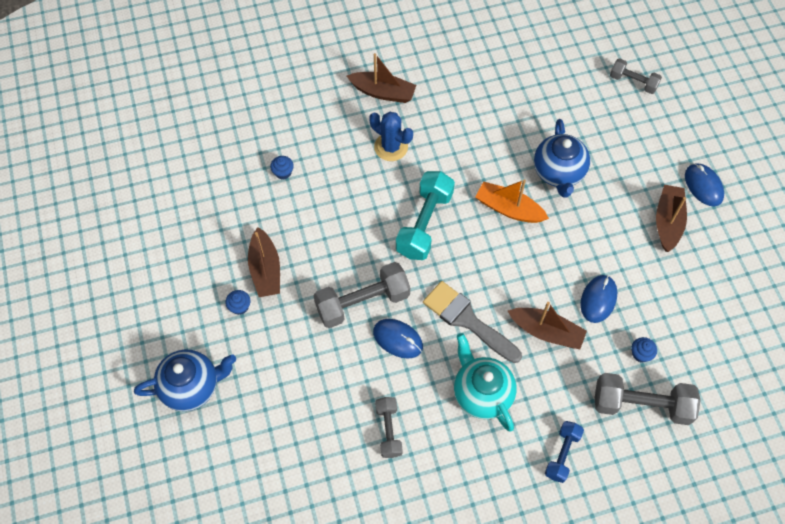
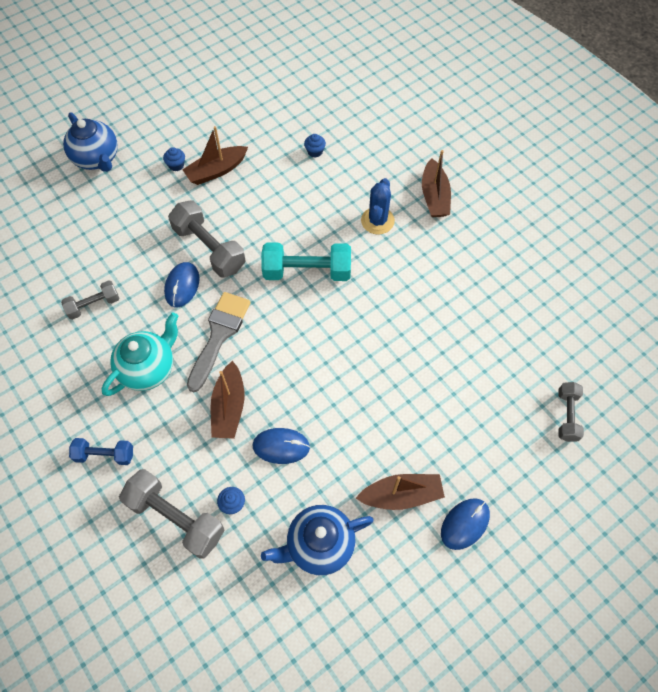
camera: 70 degrees right, 0 degrees up
orange boat [476,179,549,223] -> none
blue teapot [534,119,590,198] -> blue teapot moved to [261,505,374,576]
grey dumbbell [595,373,701,425] -> grey dumbbell turned 45 degrees counterclockwise [119,469,224,559]

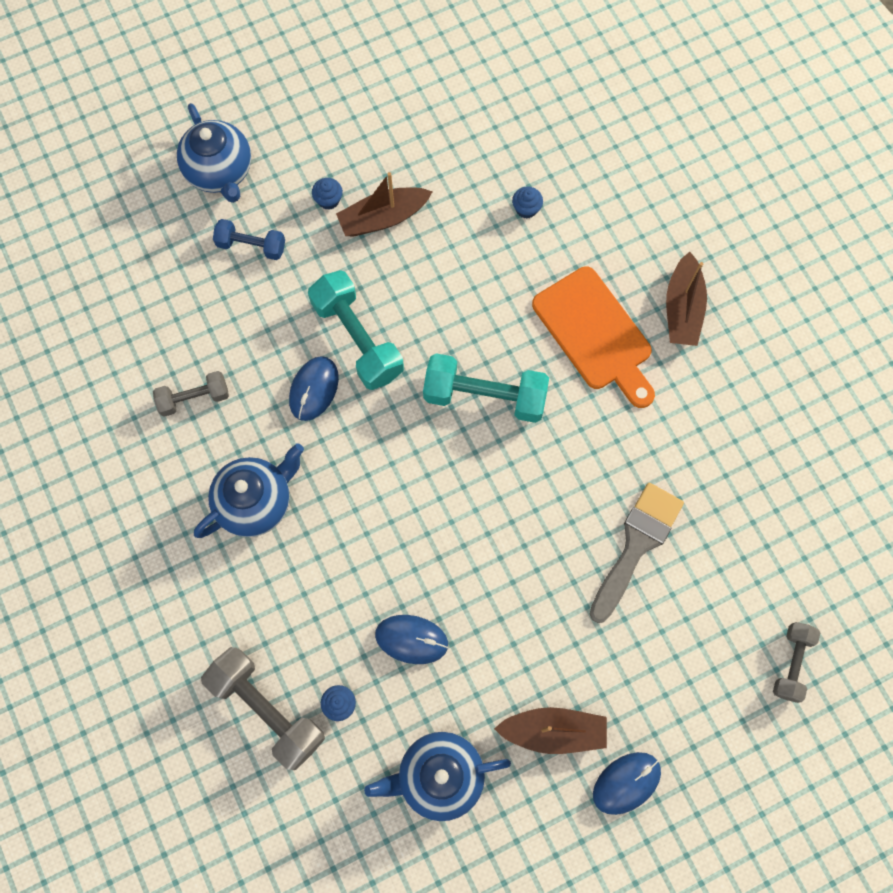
camera: 10 degrees right, 10 degrees up
blue dumbbell [69,438,133,465] -> blue dumbbell moved to [213,219,285,260]
turquoise teapot [102,312,179,396] -> blue teapot [194,443,304,538]
grey dumbbell [168,201,246,278] -> turquoise dumbbell [308,270,404,390]
grey brush [187,292,251,392] -> grey brush moved to [590,483,684,623]
brown boat [210,361,244,439] -> none
blue cactus [361,178,395,235] -> orange cutting board [532,266,655,408]

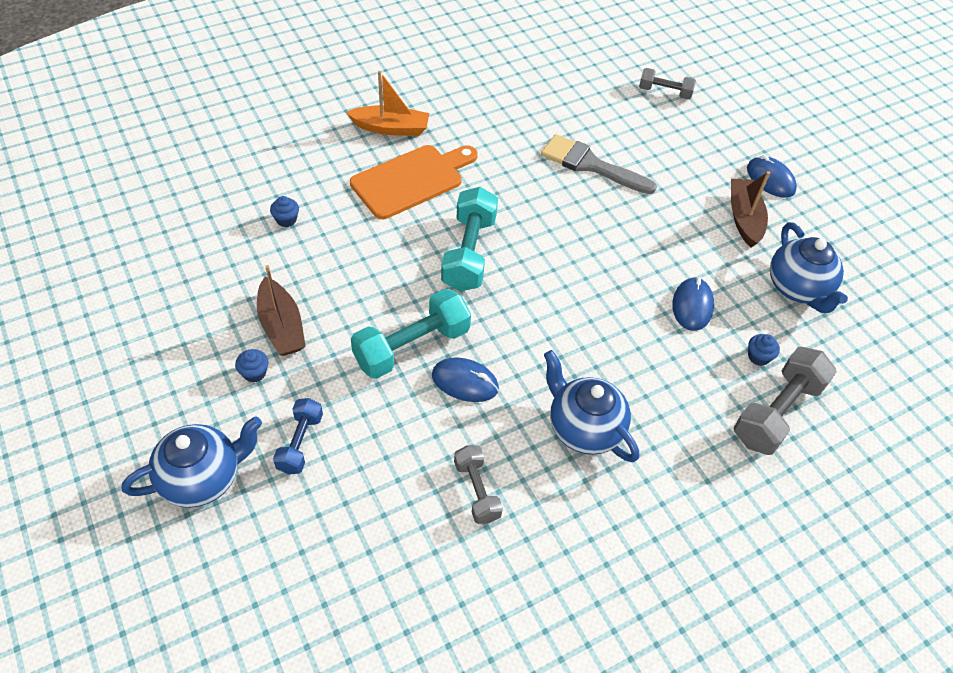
camera: 95 degrees left, 20 degrees down
brown boat [666,252,707,346] -> orange boat [346,71,429,136]

